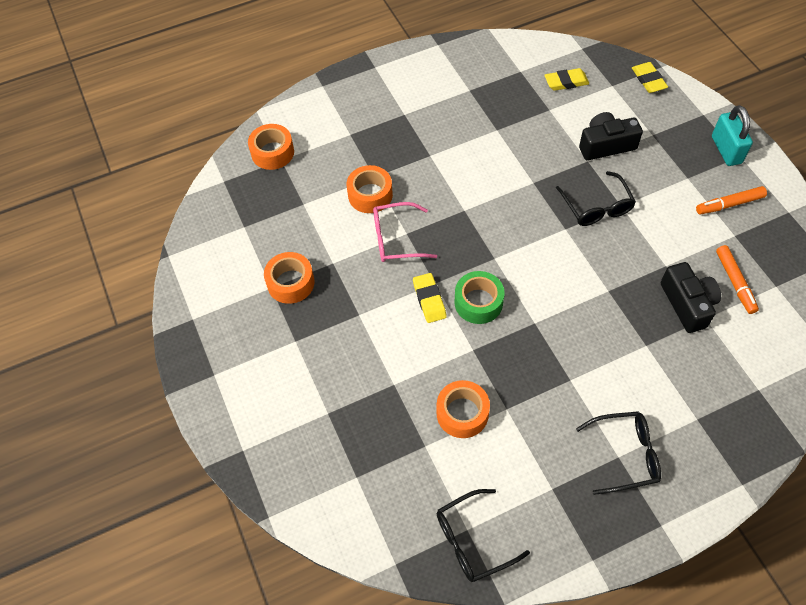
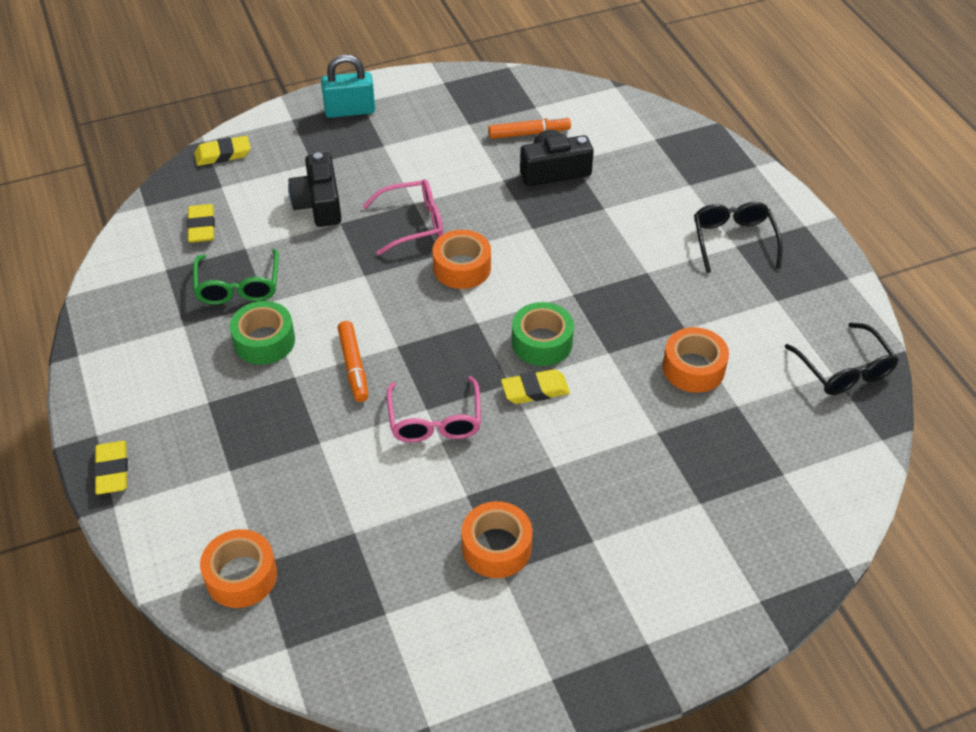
camera: 90 degrees left, 10 degrees down
orange tape [347,165,393,213] -> orange tape moved to [432,230,491,289]
black glasses [556,171,636,226] -> pink glasses [363,179,443,255]
orange marker [696,186,767,214] -> orange marker moved to [338,321,368,402]
none -> yellow eraser [94,441,128,495]
none -> green glasses [193,249,279,305]
none -> green tape [230,301,295,365]

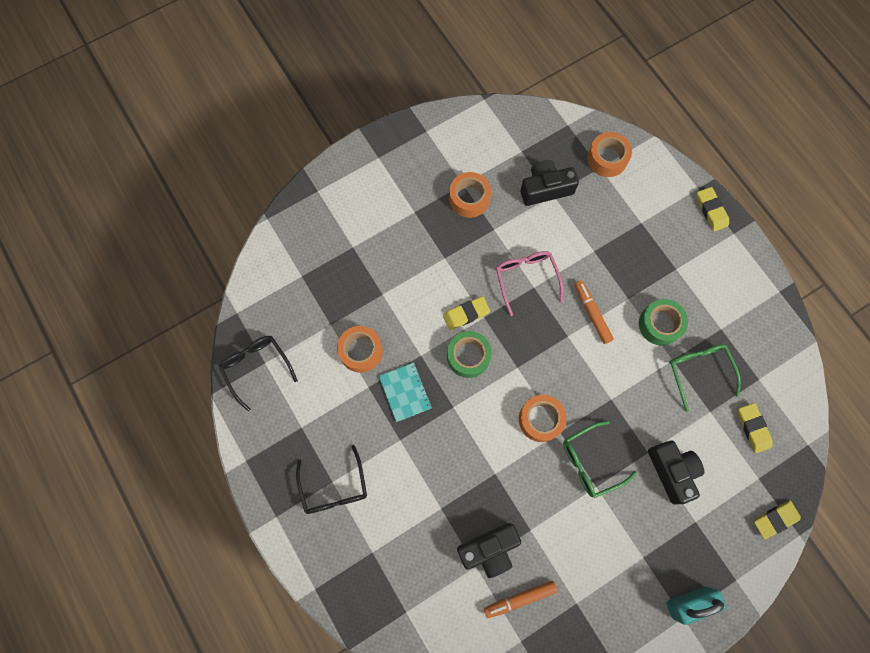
camera: 170 degrees right, 25 degrees up
pink glasses [363,179,443,255] -> green glasses [563,421,637,498]
none -> turquoise notebook [379,362,432,422]
none -> black camera [520,160,579,206]

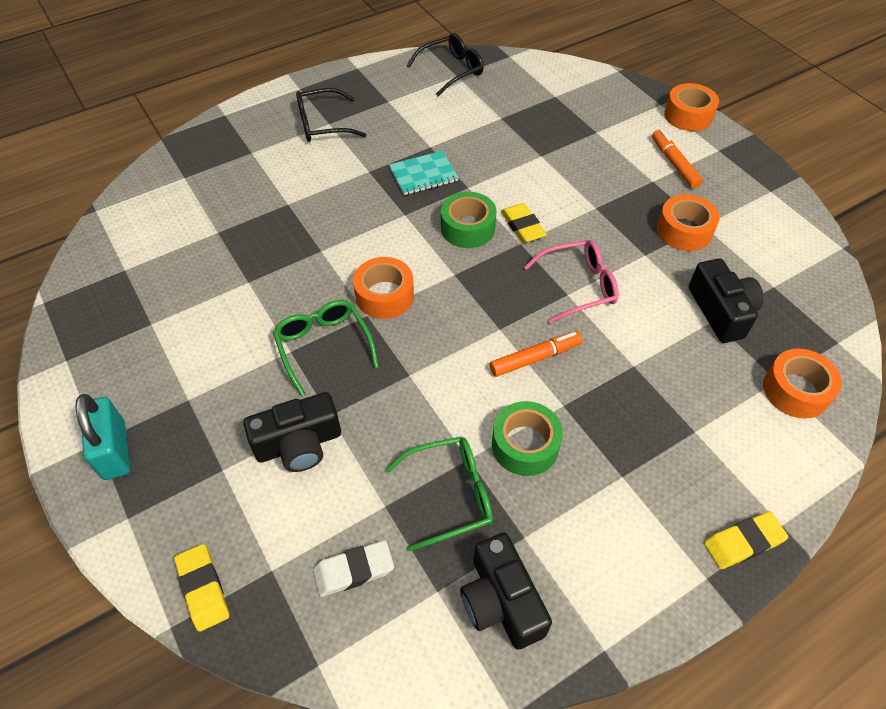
camera: 90 degrees right, 20 degrees down
orange tape [337,326,383,373] -> orange tape moved to [664,83,719,131]
black camera [457,523,521,578] -> black camera moved to [460,533,552,650]
orange marker [484,581,557,618] -> orange marker moved to [652,129,703,188]
yellow eraser [738,403,773,453] -> white eraser [313,540,394,597]

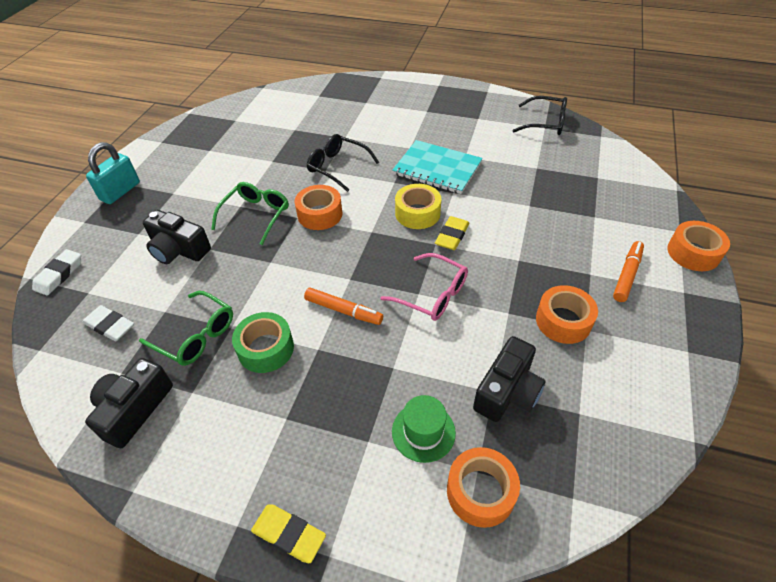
camera: 50 degrees right, 5 degrees down
yellow eraser [174,544,229,632] -> white eraser [32,249,81,295]
black glasses [296,88,366,142] -> black glasses moved to [307,134,379,192]
turquoise notebook [389,151,459,195] -> turquoise notebook [392,140,483,194], size x1.56
green tape [441,192,497,248] -> yellow tape [395,184,441,229]
none -> green hat [392,395,456,463]

